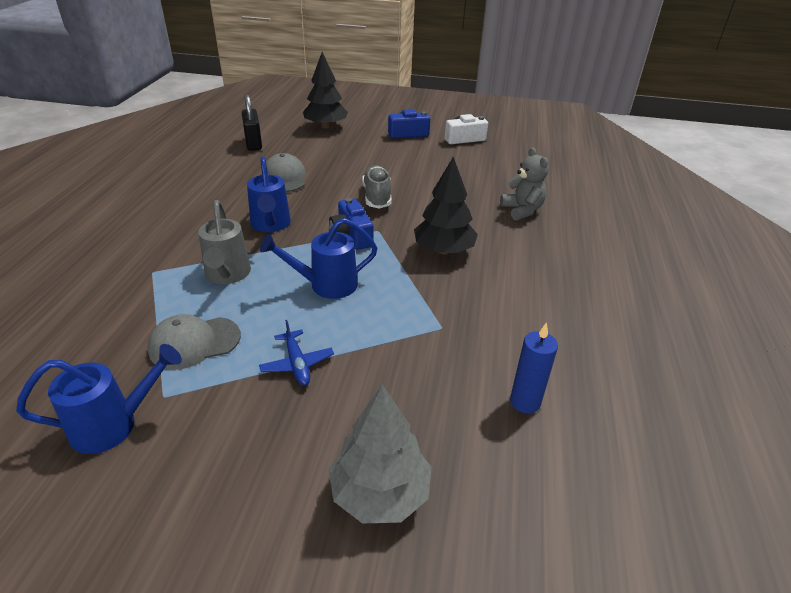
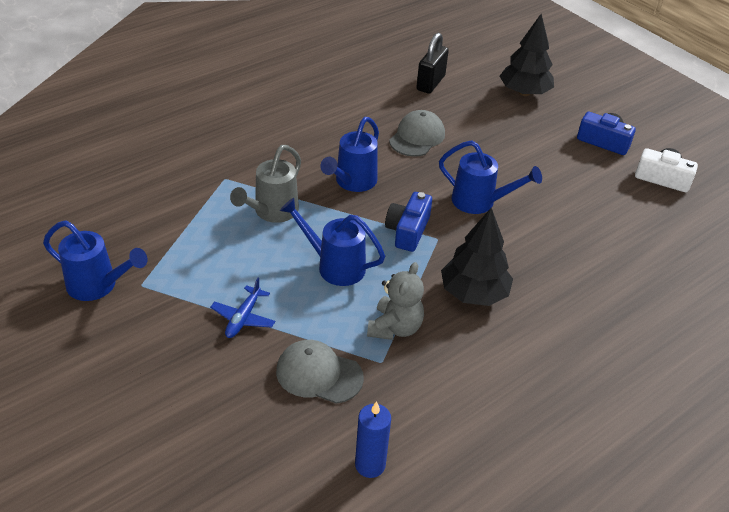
camera: 40 degrees right, 5 degrees up
grey cap [148,314,241,370] -> grey cap moved to [276,340,364,404]
grey tree [329,384,431,524] -> none
grey shoe [362,165,391,209] -> blue watering can [439,140,542,214]
grey teddy bear [500,147,549,221] -> grey teddy bear moved to [367,262,424,340]

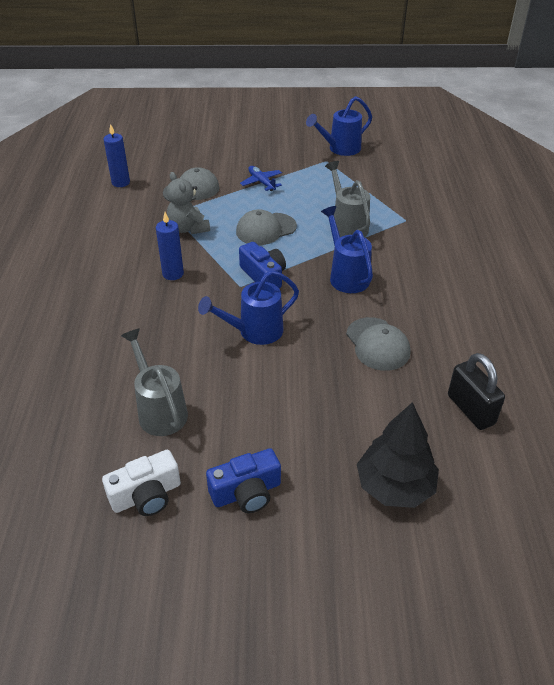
camera: 130 degrees right, 0 degrees up
blue watering can [280,198,385,286] -> grey cap [236,209,297,245]
black tree [441,208,513,306] -> blue candle [156,212,184,280]
none -> grey watering can [121,328,188,436]

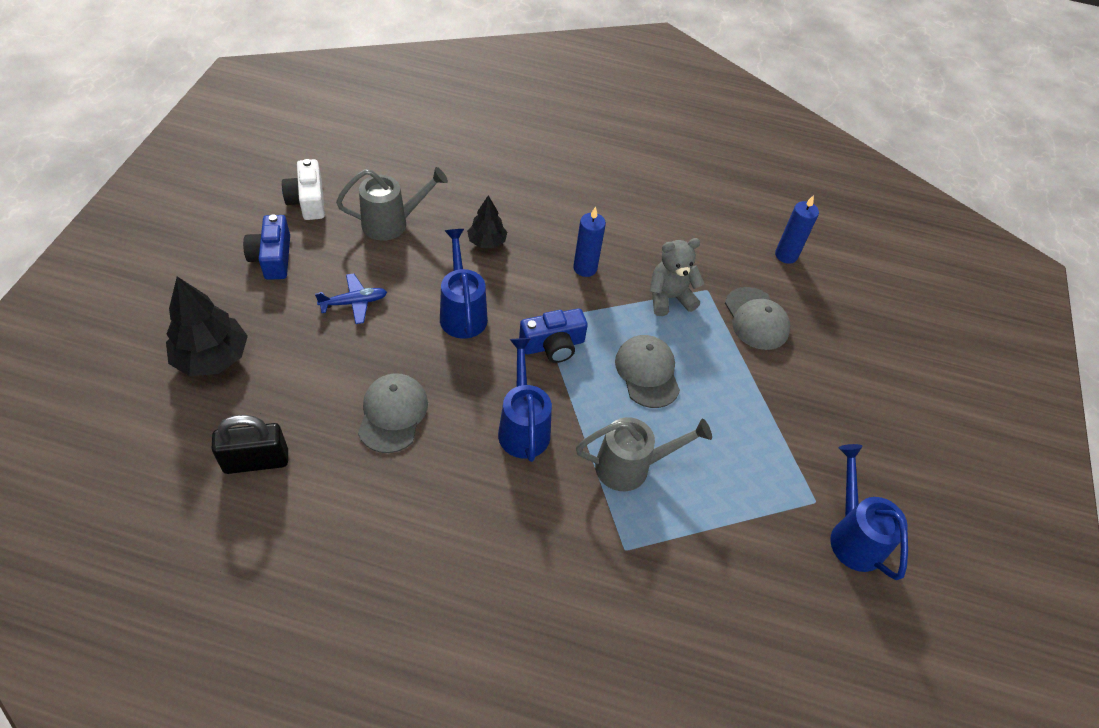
camera: 100 degrees right, 10 degrees up
blue plane [240,166,282,191] -> blue plane moved to [315,273,387,324]
blue watering can [321,206,373,293] -> blue watering can turned 90 degrees counterclockwise [498,338,552,462]
grey cap [346,317,410,371] -> grey cap turned 105 degrees clockwise [358,373,428,453]
none -> black tree [467,195,507,248]

